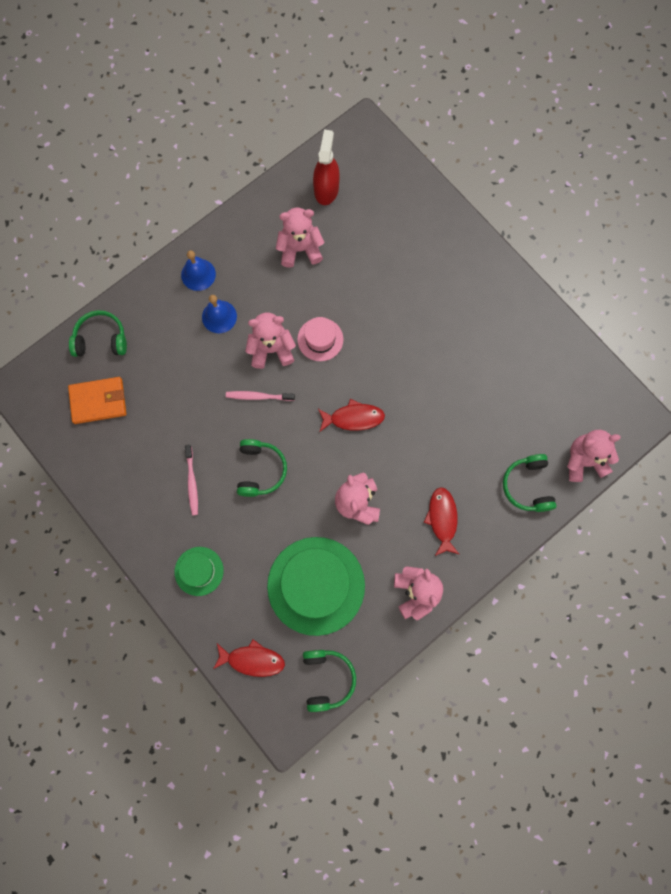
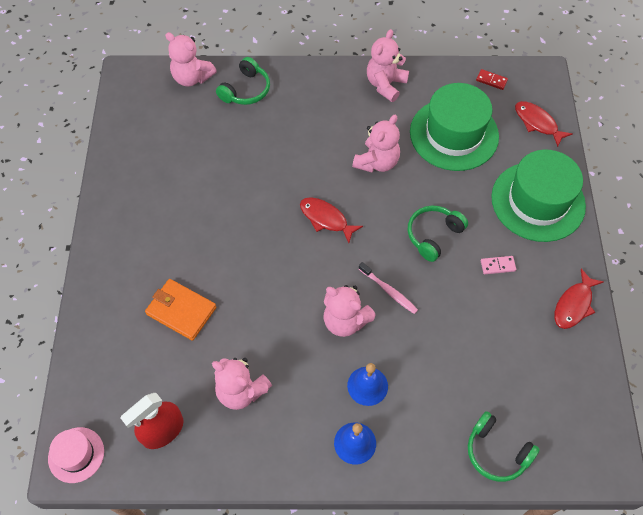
camera: 140 degrees left, 15 degrees down
orange wallet [68,377,126,424] -> orange wallet moved to [145,279,216,341]
green hat [175,547,224,596] -> green hat [491,150,586,242], size x1.98
pink toothbrush [185,445,198,516] -> pink domino [481,256,516,274]
pink hat [297,317,343,361] -> pink hat moved to [48,427,104,483]
green headphones [303,650,356,712] -> red domino [476,69,508,90]
red fish [424,487,459,556] -> red fish moved to [554,269,604,329]

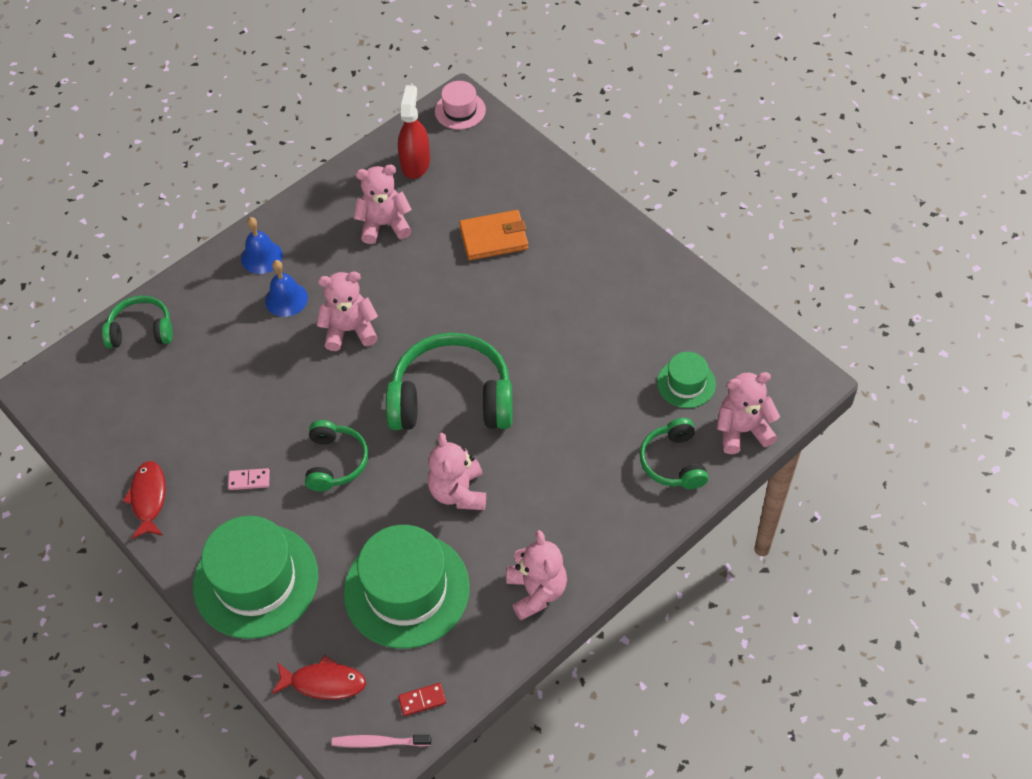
camera: 140 degrees right, 5 degrees down
red fish [300,197,363,243] -> green headphones [386,332,513,430]
pink toothbrush [359,262,418,314] -> pink toothbrush moved to [332,735,431,748]
pink domino [481,256,516,274] -> pink domino turned 45 degrees clockwise [228,468,270,490]
none -> green hat [657,352,716,408]

